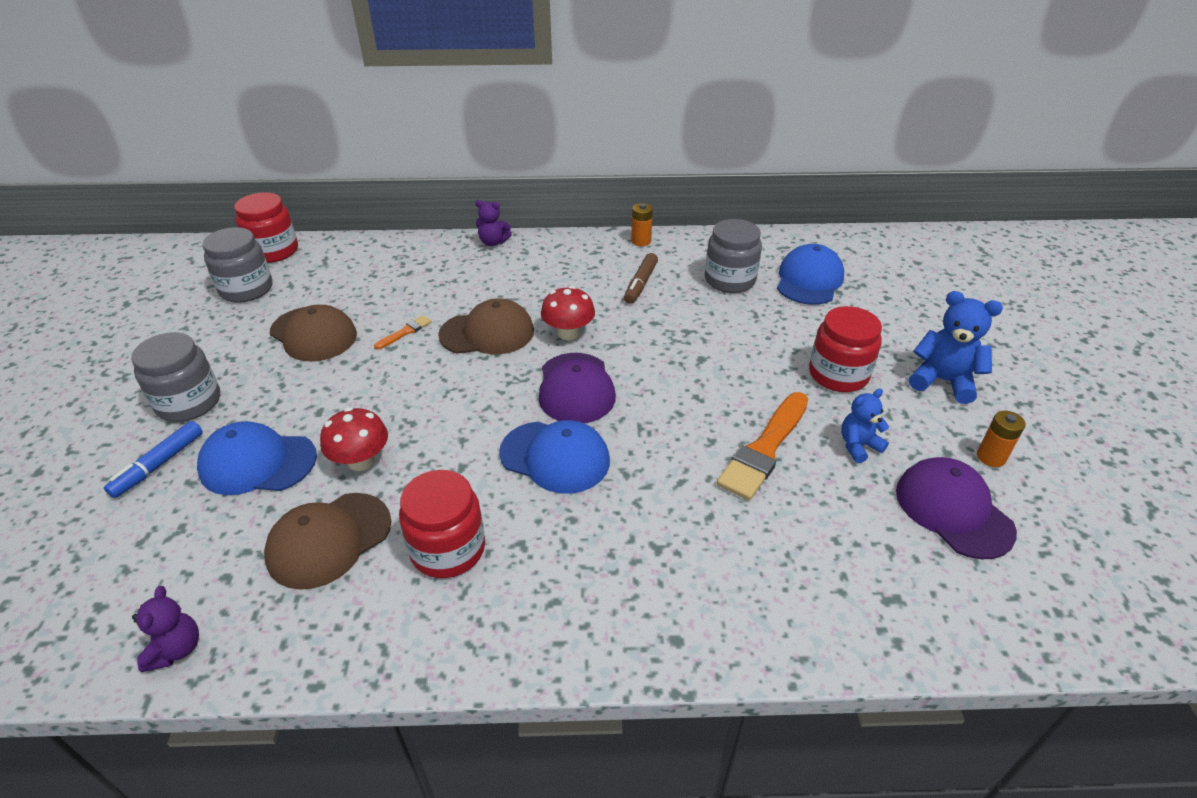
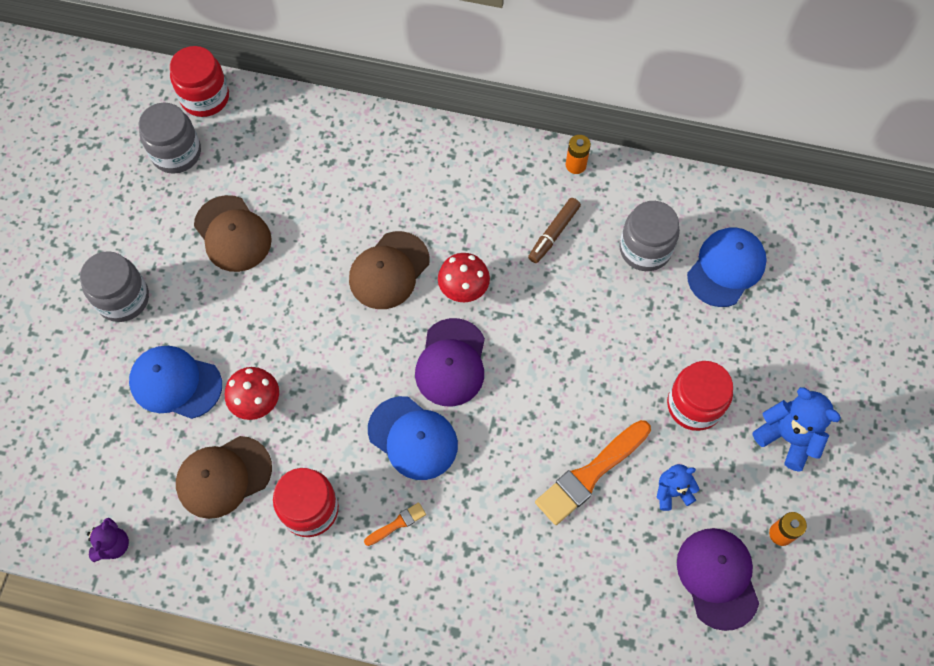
camera: 15 degrees right, 25 degrees up
blue marker [104,421,203,498] -> none
orange brush [374,315,432,349] -> orange brush moved to [364,502,426,546]
brown cap [438,298,534,354] -> brown cap turned 120 degrees clockwise [349,231,430,309]
purple teddy bear [475,200,512,246] -> none

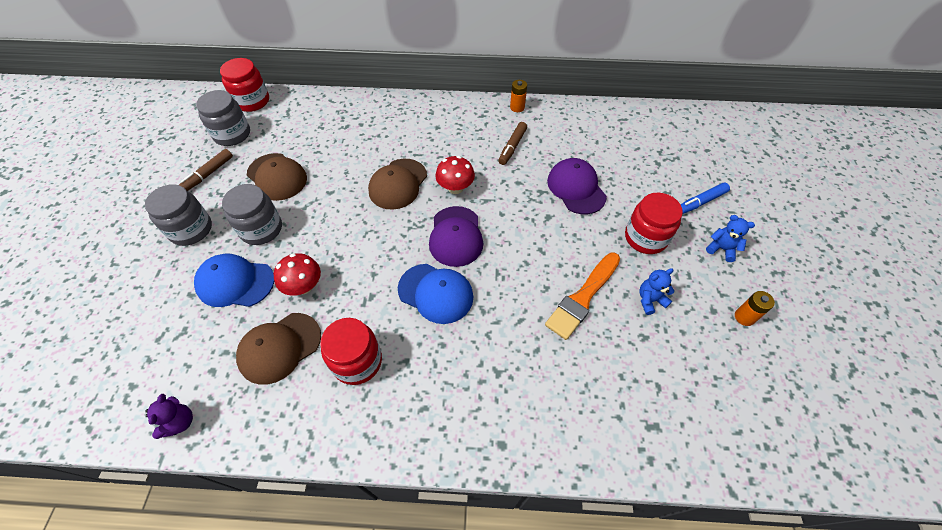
camera: 10 degrees left, 10 degrees down
orange brush [364,502,426,546] -> none
grey jar [619,201,680,271] -> grey jar moved to [222,184,282,245]
purple cap [677,528,759,631] -> purple cap moved to [547,158,607,214]
blue cap [687,228,767,307] -> none
blue teddy bear [753,387,841,472] -> blue teddy bear [706,215,755,262], size x0.63
none -> brown marker [179,149,233,191]
none -> blue marker [681,183,730,214]

